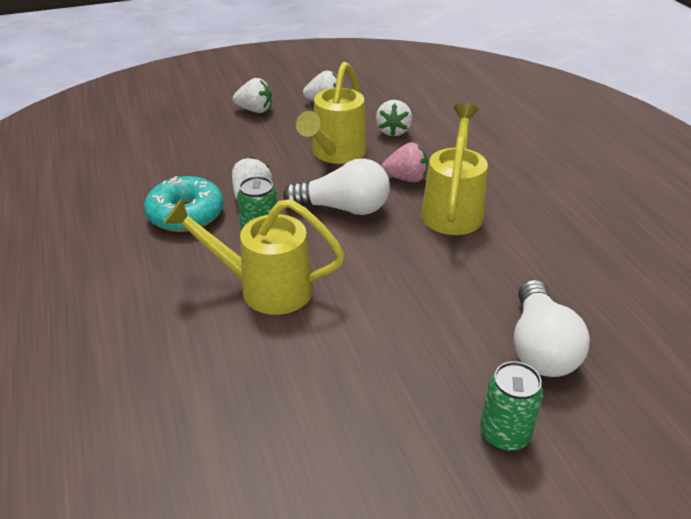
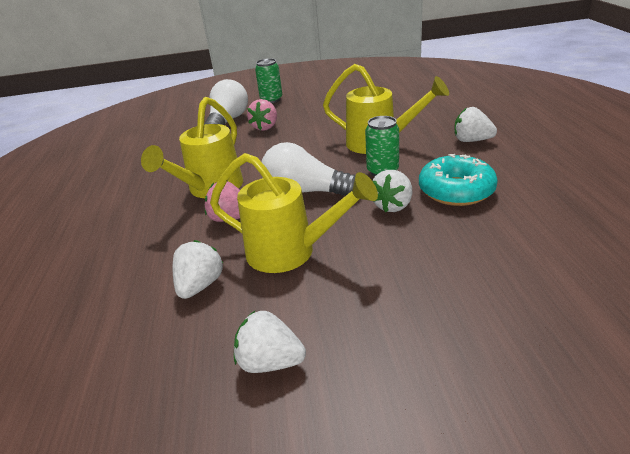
camera: 165 degrees left, 5 degrees down
white strawberry [232,78,272,113] -> white strawberry moved to [454,107,497,142]
yellow watering can [296,62,367,164] -> yellow watering can turned 75 degrees clockwise [210,153,378,273]
none -> pink strawberry [247,99,277,131]

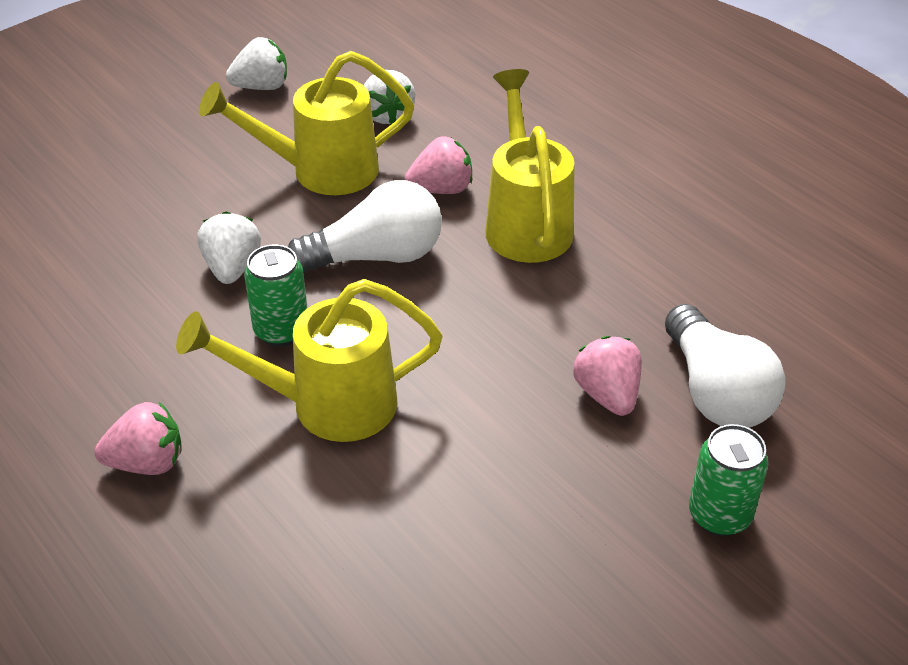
camera: 145 degrees right, 10 degrees up
turquoise donut [419,154,498,206] -> none
white strawberry [454,107,497,142] -> pink strawberry [94,402,182,475]

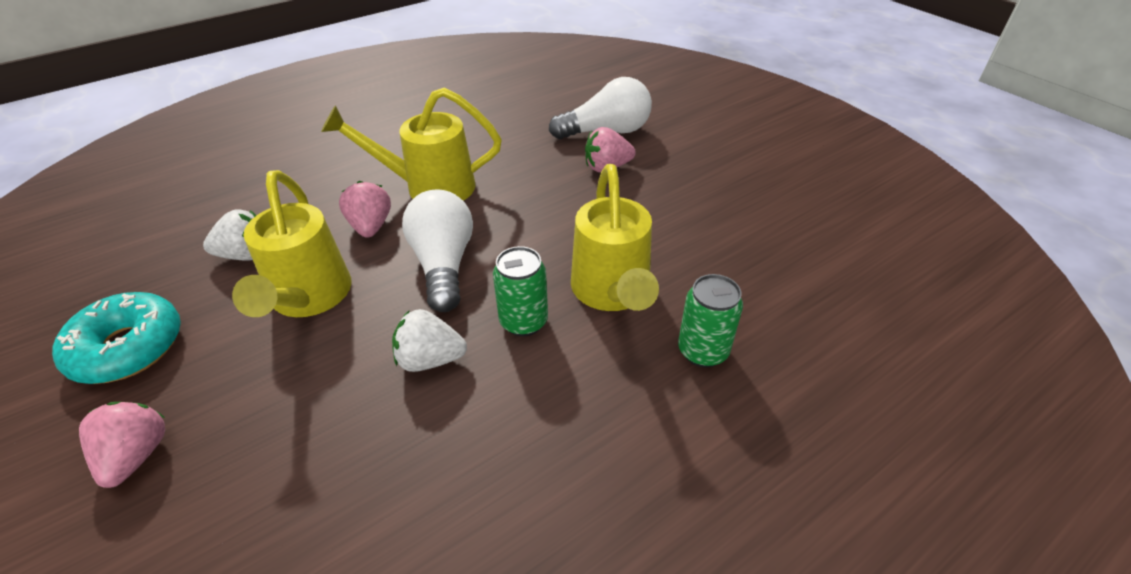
camera: 85 degrees left, 0 degrees up
pink strawberry [94,402,182,475] -> pink strawberry moved to [79,402,165,488]
white strawberry [226,37,287,90] -> turquoise donut [52,292,181,384]
green can [689,424,769,536] -> green can moved to [678,274,743,367]

